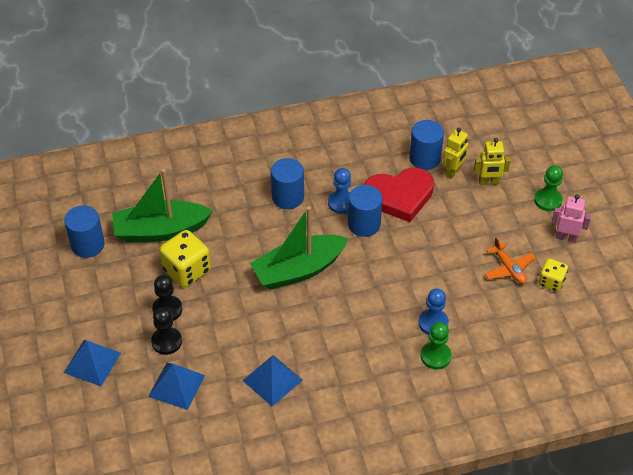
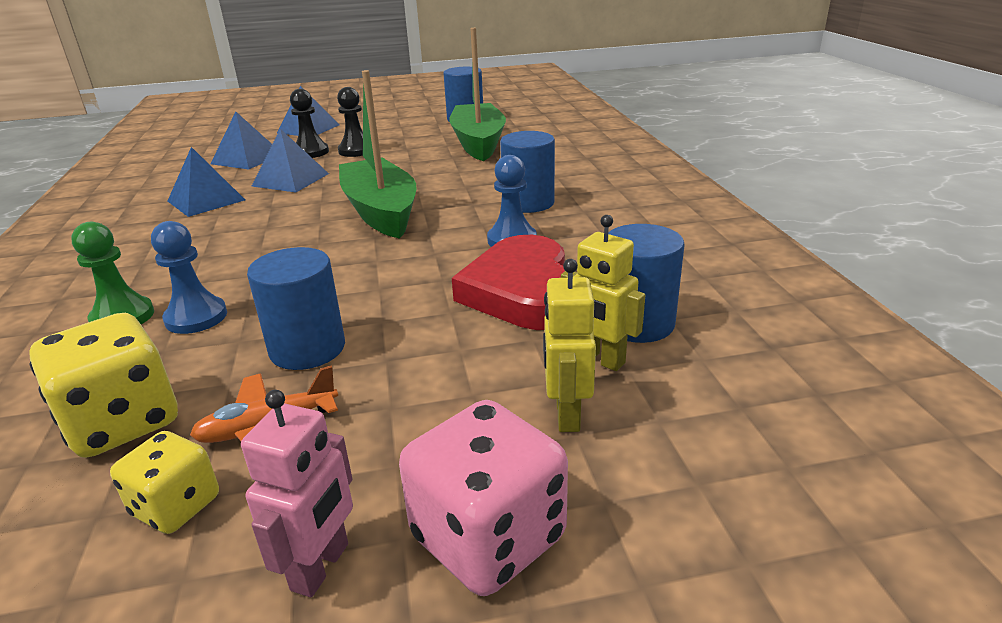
camera: 95 degrees right, 20 degrees down
yellow dice [159,230,211,287] -> yellow dice moved to [29,313,178,458]
blue cylinder [348,185,382,237] -> blue cylinder moved to [247,247,345,370]
green pawn [534,165,563,211] -> pink dice [399,400,568,596]
none -> blue pyramid [252,129,329,192]

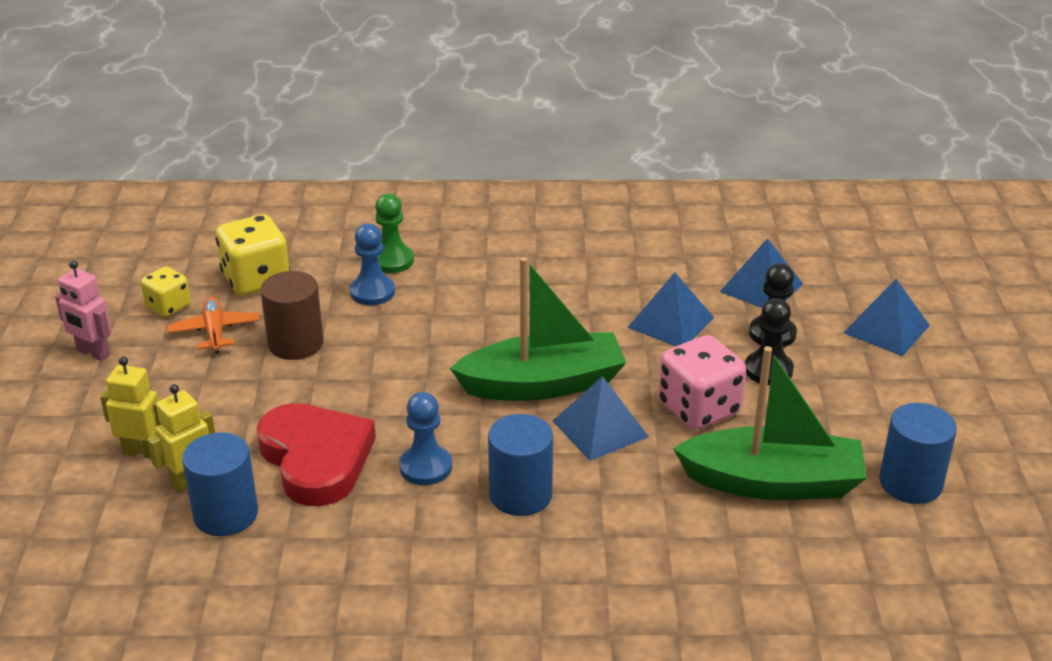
camera: 100 degrees right, 5 degrees up
blue pyramid [168,147,245,217] -> blue pyramid moved to [553,376,649,461]
blue cylinder [247,247,345,370] -> brown cylinder [260,271,324,360]
pink dice [399,400,568,596] -> pink dice moved to [658,335,746,430]
red heart [452,235,565,330] -> red heart turned 60 degrees clockwise [256,403,376,506]

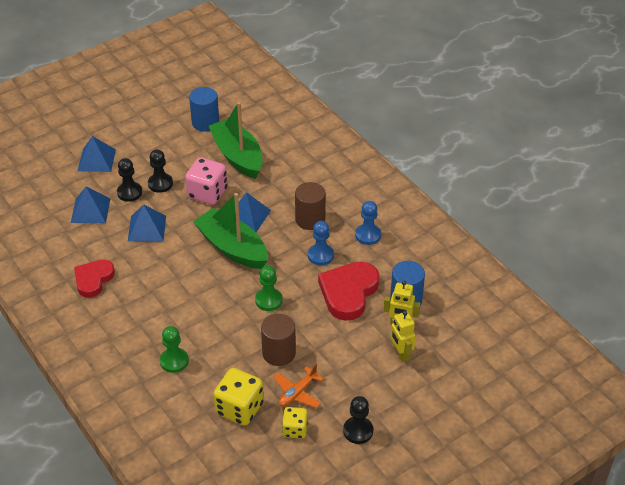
camera: 125 degrees left, 10 degrees up
pink robot [55,261,111,361] -> black pawn [343,396,373,444]
blue pawn [350,224,395,305] -> blue pawn moved to [355,201,381,245]
blue cylinder [488,414,553,516] -> brown cylinder [295,182,326,230]
none -> red heart [74,260,115,298]
none -> green pawn [255,266,283,311]

